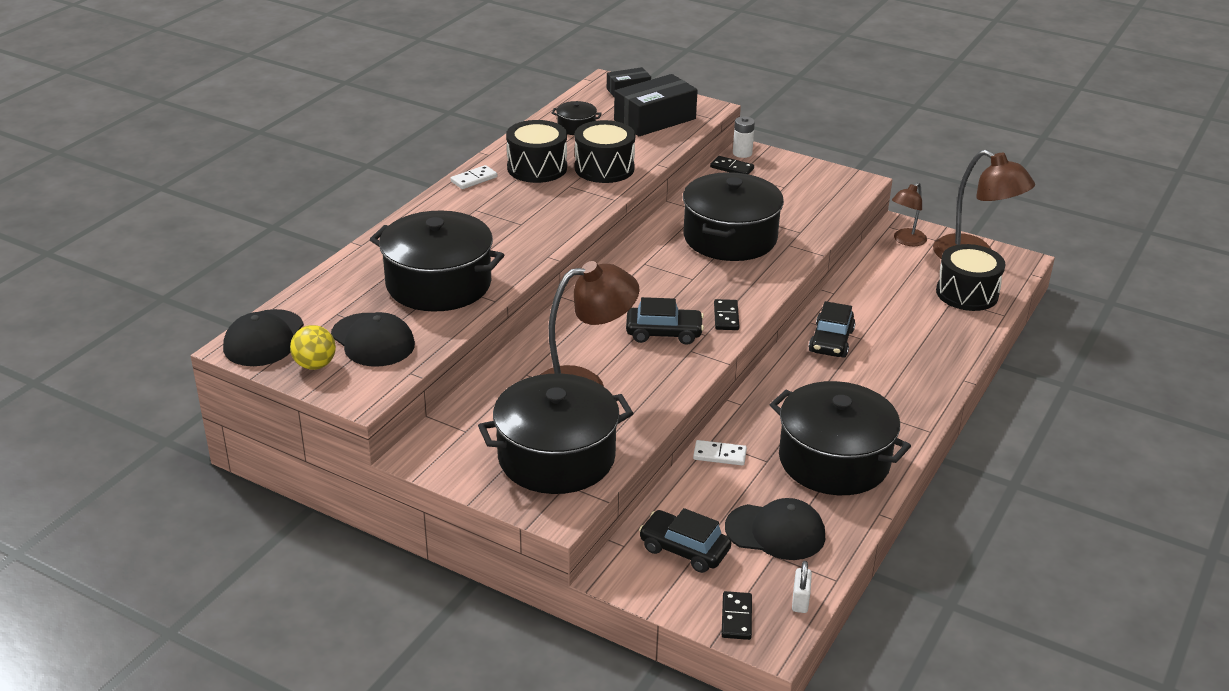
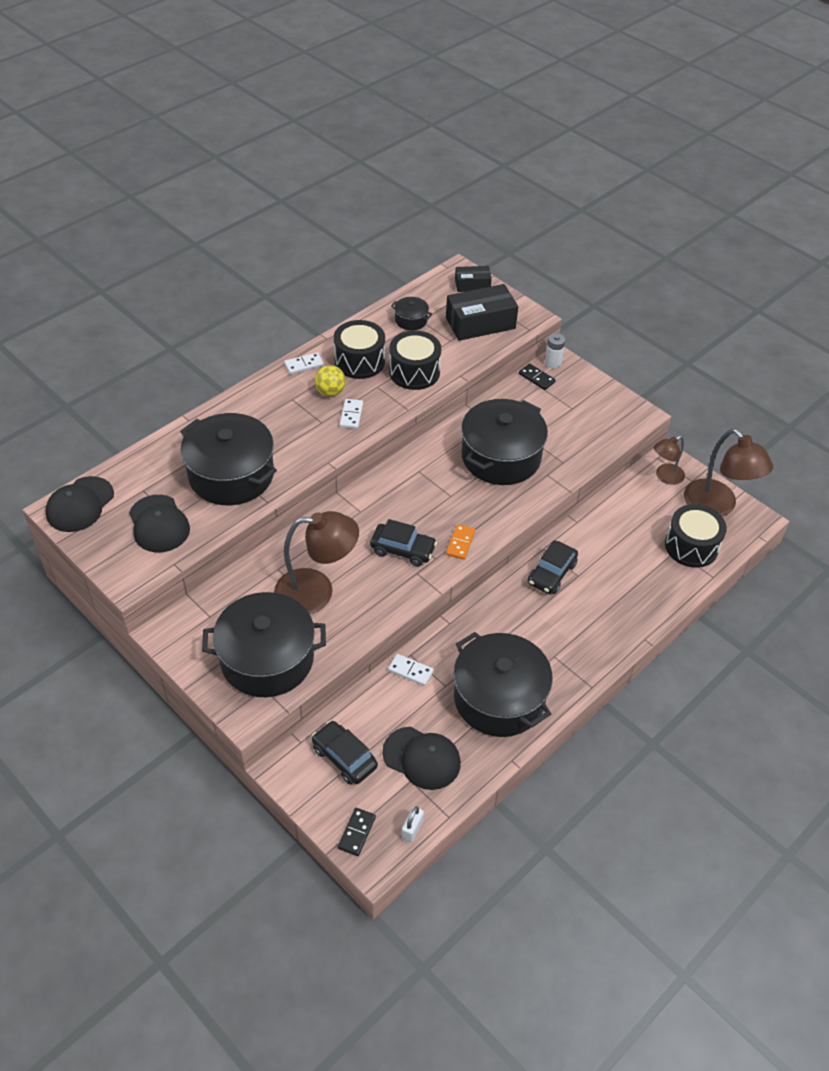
camera: 15 degrees right, 15 degrees up
yellow ball [290,325,336,370] -> yellow ball moved to [314,365,346,396]
black domino [714,299,739,330] -> orange domino [446,524,475,560]
none -> white domino [340,399,363,429]

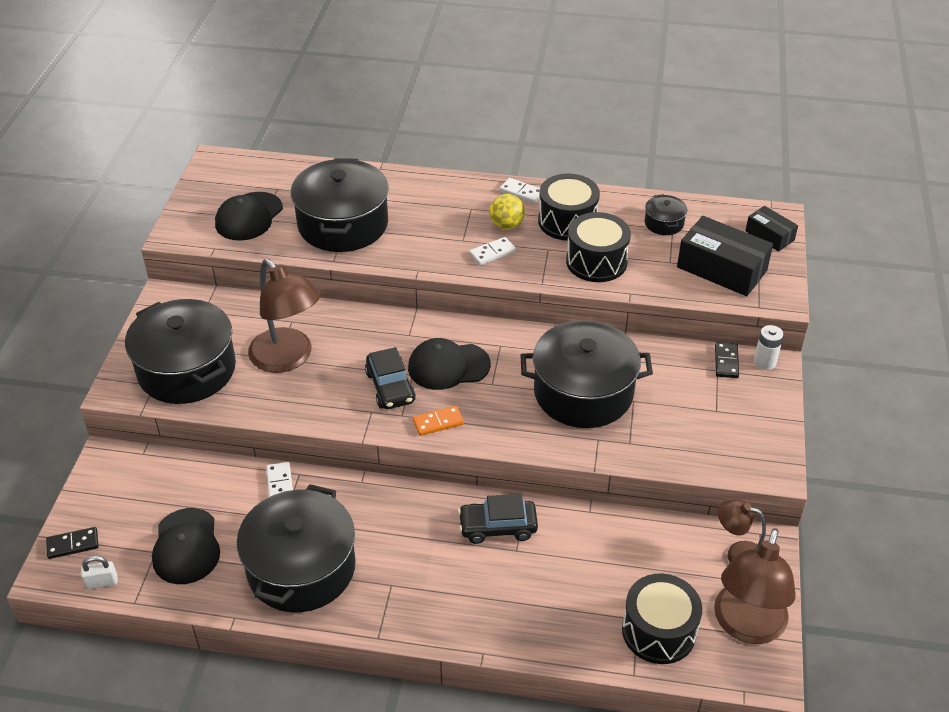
camera: 55 degrees right, 5 degrees down
black cap [46,476,114,532] -> black cap moved to [408,338,491,390]
black car [312,721,378,784] -> none

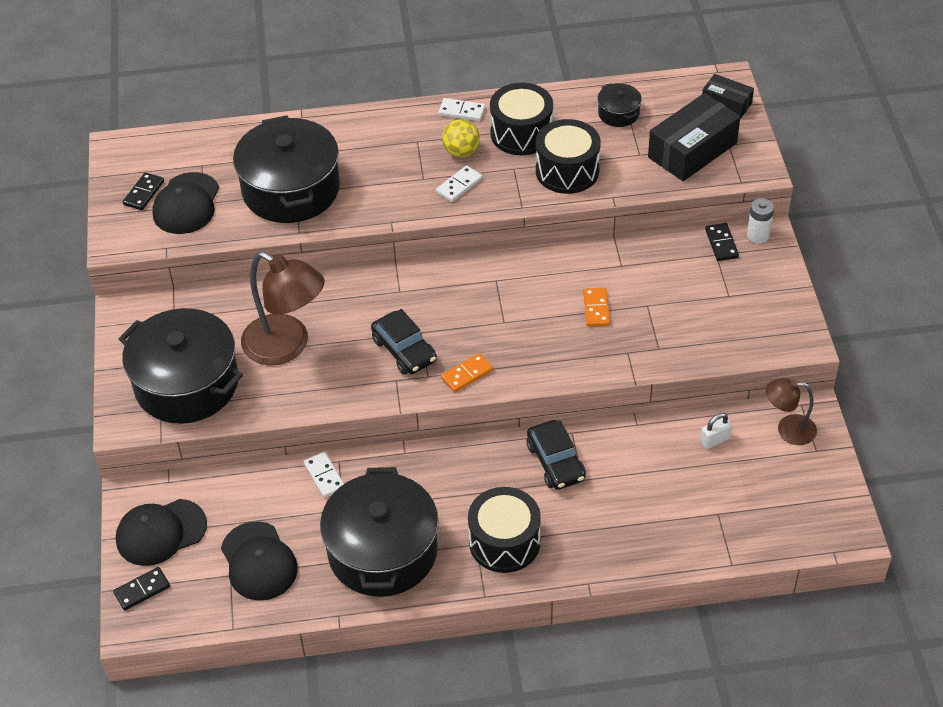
camera: 15 degrees left, 5 degrees up
white padlock [81,556,118,590] -> white padlock moved to [700,413,732,449]
black cap [408,338,491,390] -> black cap moved to [116,499,207,566]
black car [458,494,538,544] -> black car turned 90 degrees counterclockwise [527,420,586,490]
black pot [520,320,653,428] -> orange domino [583,288,610,327]
black drum [622,574,702,664] -> black drum moved to [468,487,541,573]
black box [677,216,773,296] -> black box turned 60 degrees counterclockwise [648,93,740,181]
brown lamp [714,528,796,644] -> none
none -> black domino [123,172,164,210]

